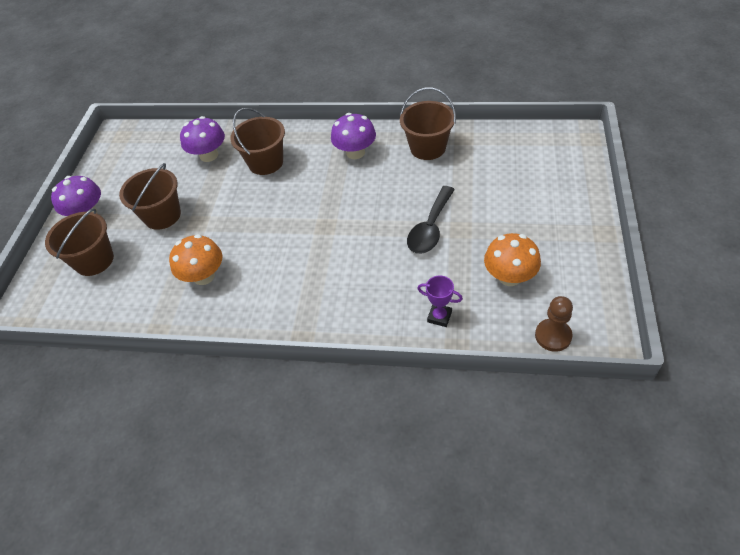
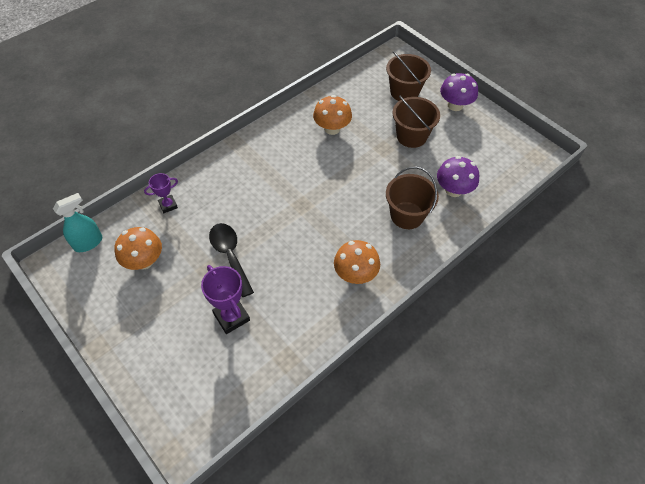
camera: 125 degrees right, 5 degrees up
purple mushroom [331,113,376,159] -> orange mushroom [334,240,380,284]
brown bucket [400,88,456,160] -> none
brown pawn [535,296,573,352] -> turquoise spray bottle [53,193,102,252]
none -> purple trophy [201,265,250,334]

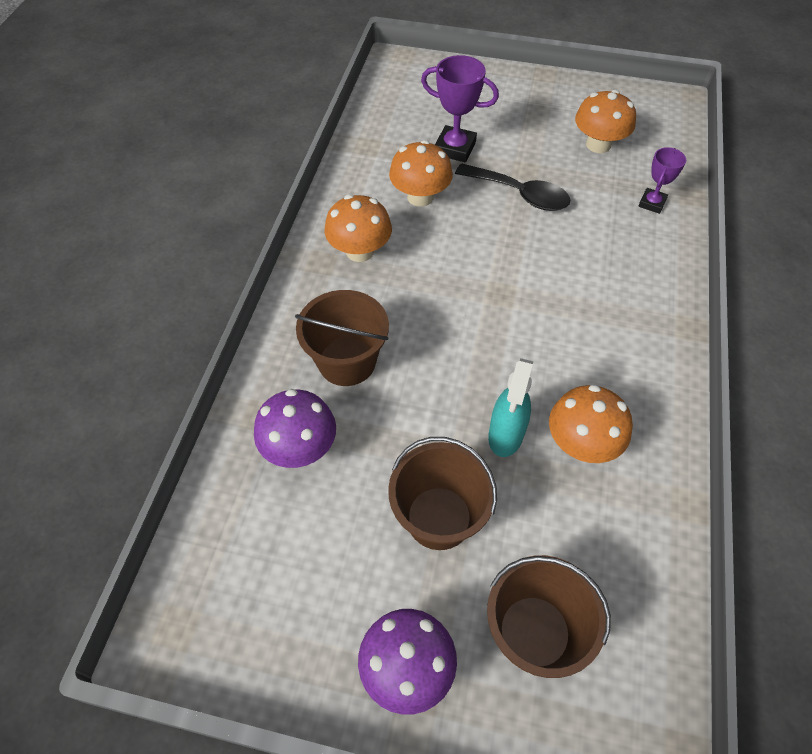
camera: 145 degrees right, 0 degrees up
turquoise spray bottle [53,193,102,252] -> turquoise spray bottle moved to [488,358,533,457]
none -> orange mushroom [389,140,453,207]

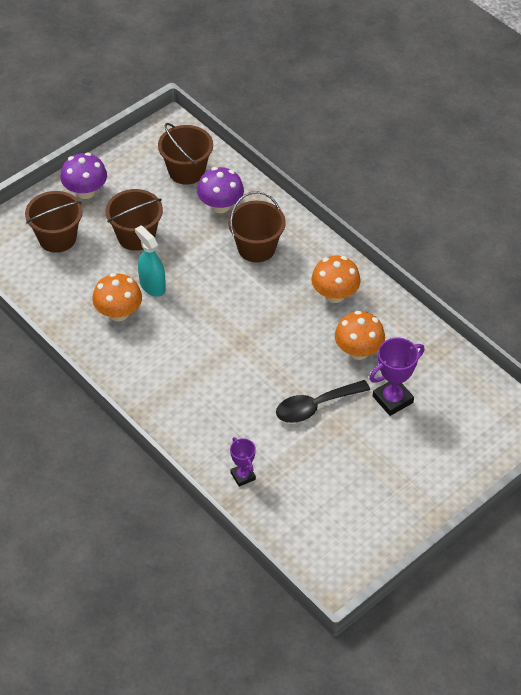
camera: 125 degrees right, 5 degrees down
orange mushroom [575,90,636,153] -> none
none -> brown bucket [158,123,213,185]

